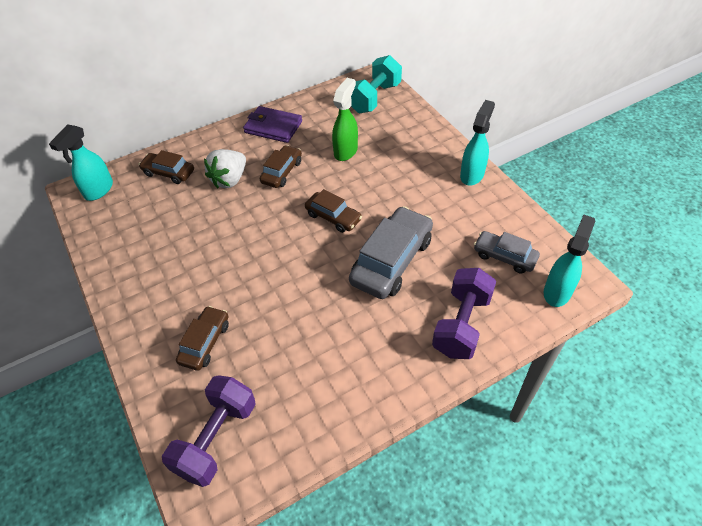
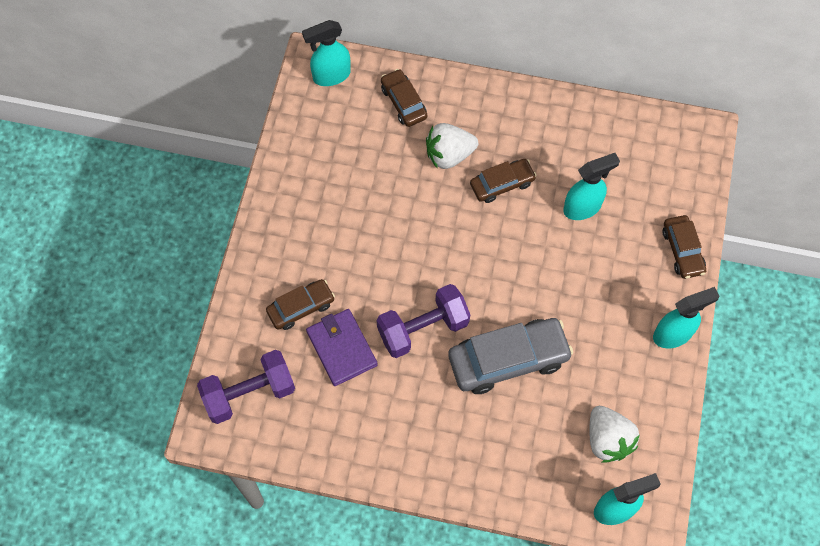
camera: 40 degrees right, 15 degrees up
purple wallet [243,106,302,143] -> purple wallet moved to [306,309,378,386]
brown car [305,189,362,233] -> brown car moved to [663,215,706,279]
green spray bottle [332,78,358,161] -> turquoise spray bottle [563,153,620,220]
turquoise dumbbell [351,55,402,113] -> none
purple dumbbell [432,268,496,359] -> purple dumbbell moved to [377,284,470,358]
grey car [474,231,540,274] -> white strawberry [589,406,639,463]

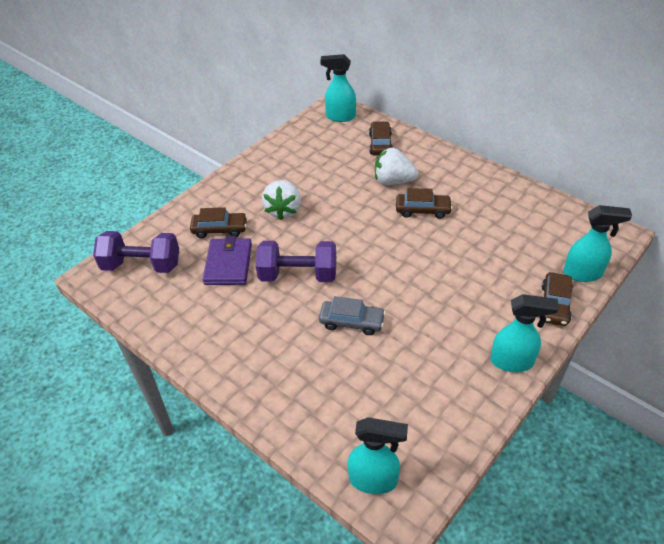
camera: 30 degrees right, 20 degrees down
grey car [448,318,573,394] -> grey car [319,296,386,335], size x0.58
turquoise spray bottle [563,153,620,220] -> turquoise spray bottle moved to [563,205,632,282]
white strawberry [589,406,639,463] -> white strawberry moved to [262,180,301,220]

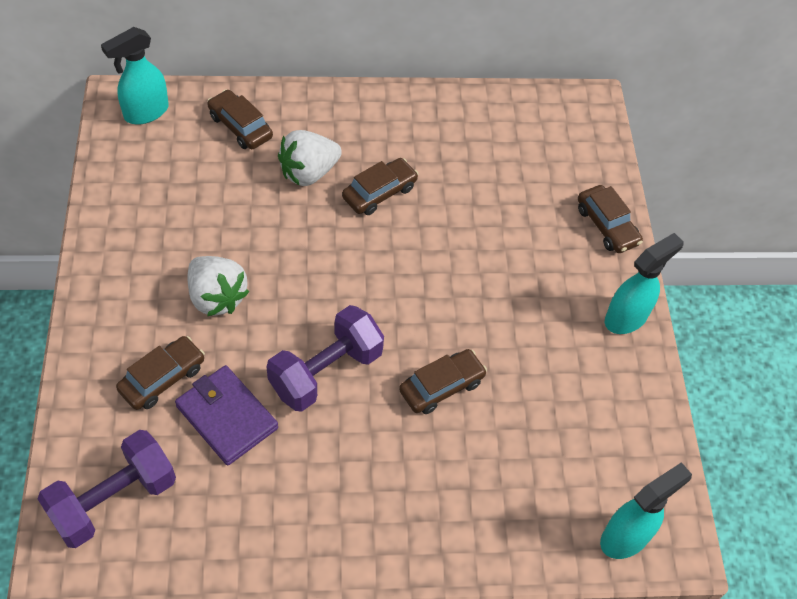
camera: 50 degrees left, 10 degrees up
grey car [319,296,386,335] -> brown car [399,349,487,414]
turquoise spray bottle [563,205,632,282] -> none

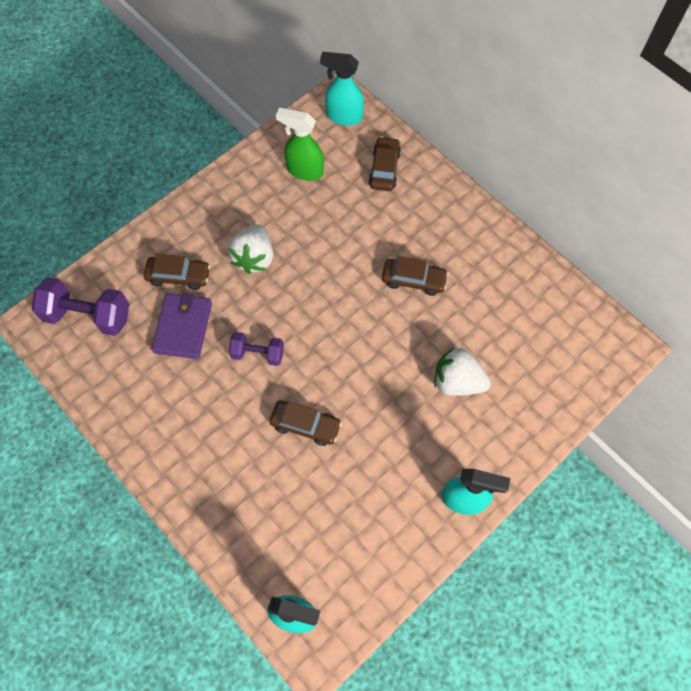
camera: 55 degrees right, 10 degrees up
purple dumbbell [267,305,384,412] -> purple dumbbell [229,332,284,366], size x0.60
white strawberry [278,130,342,186] -> white strawberry moved to [434,347,491,396]
brown car [578,185,643,253] -> none
none -> green spray bottle [276,108,324,181]

